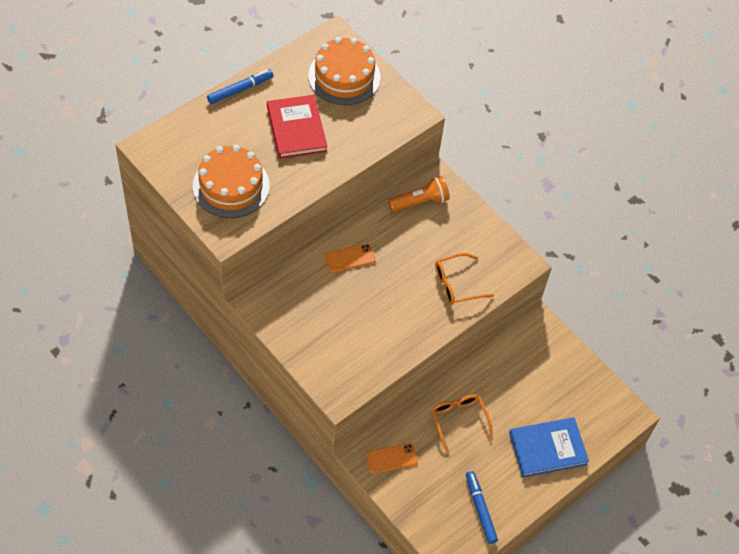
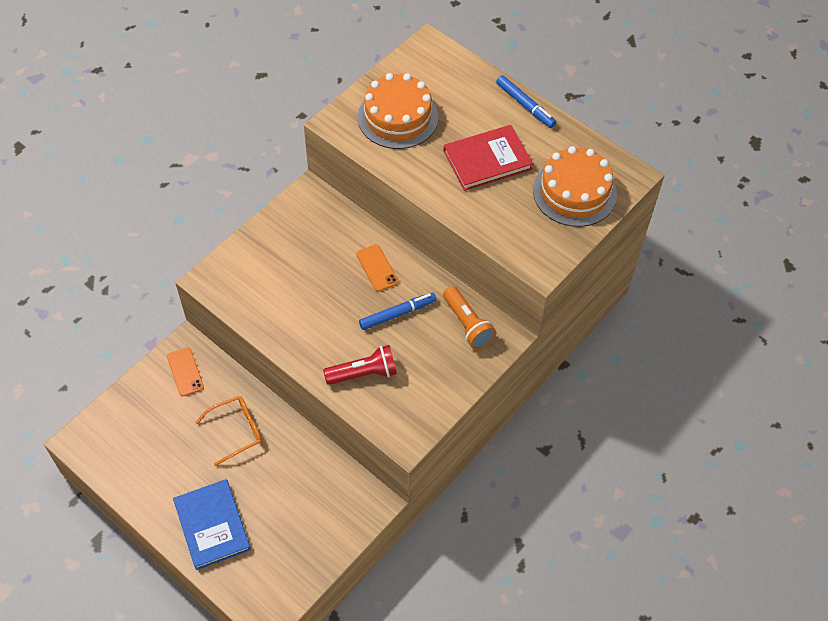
camera: 85 degrees right, 0 degrees up
orange glasses [435,253,494,305] -> red flashlight [323,345,397,385]
blue marker [466,471,498,544] -> blue marker moved to [359,293,436,330]

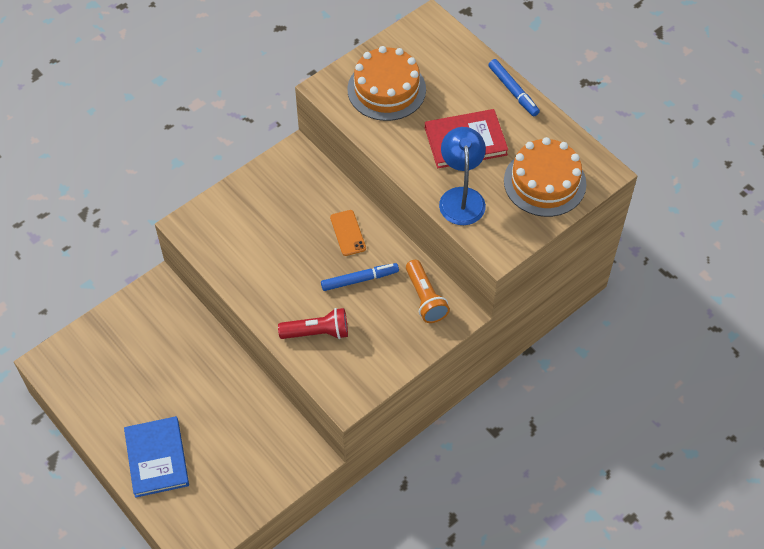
camera: 10 degrees right, 0 degrees up
orange phone [167,347,204,396] -> none
orange glasses [195,396,262,466] -> none
none -> blue lamp [439,127,486,225]

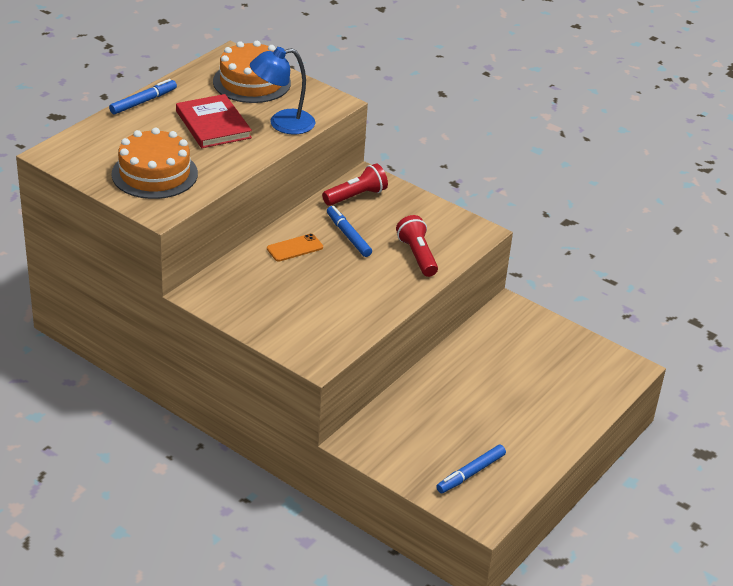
camera: 105 degrees left, 20 degrees down
blue book [124,416,189,498] -> none
orange flashlight [406,260,450,323] -> red flashlight [322,164,388,206]
none -> blue marker [436,445,506,493]

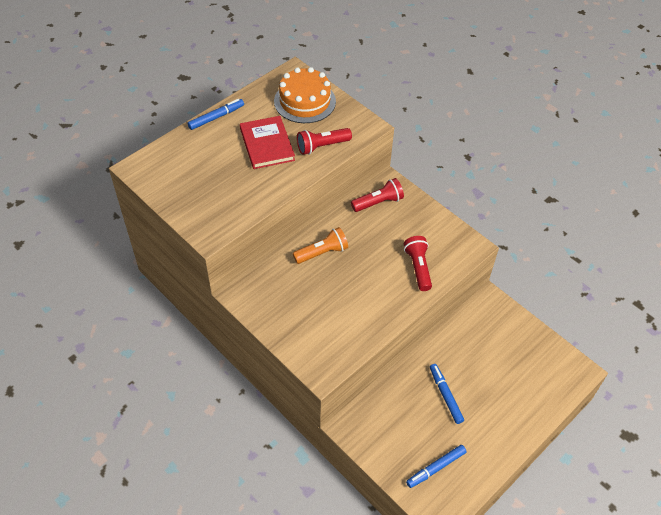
camera: 10 degrees right, 15 degrees up
orange cake [112,128,198,199] -> none
blue lamp [250,47,315,135] -> red flashlight [297,128,352,155]
orange phone [267,234,323,261] -> orange flashlight [293,227,348,264]
blue marker [327,206,372,257] -> blue marker moved to [430,364,464,424]

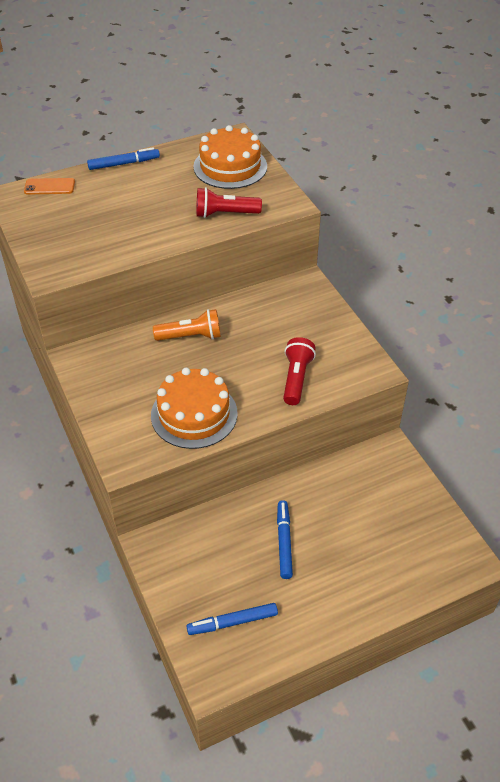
camera: 20 degrees right, 5 degrees down
red book [240,116,295,169] -> none
red flashlight [351,178,404,212] -> none
none -> orange phone [24,178,75,195]
none -> orange cake [151,368,238,449]

